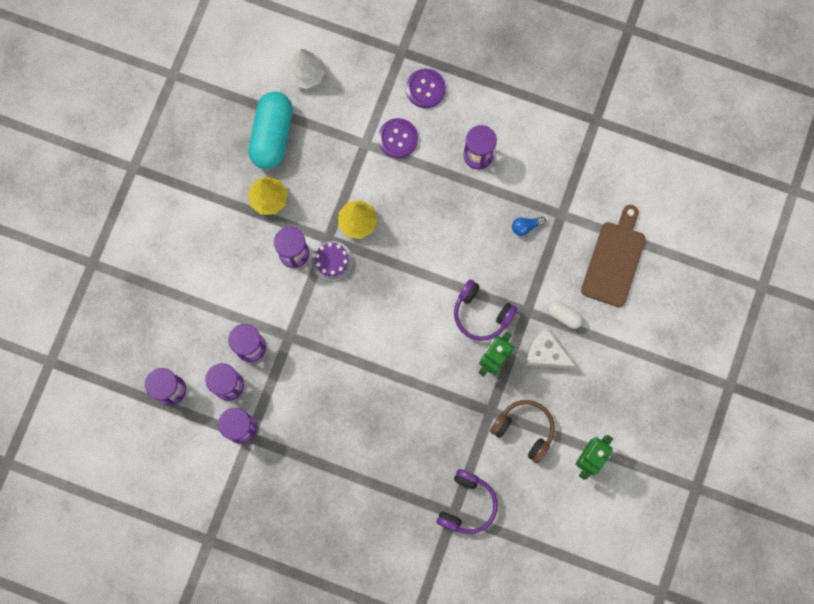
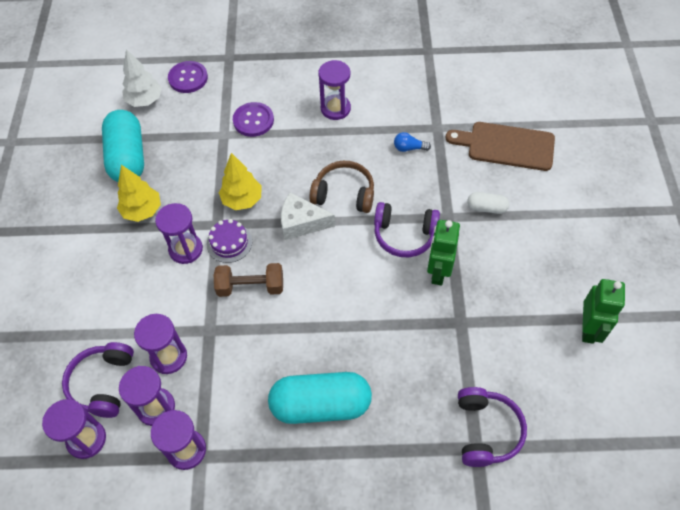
camera: 20 degrees left, 20 degrees down
purple button [406,69,446,108] -> purple button moved to [168,61,208,93]
brown headphones [490,400,555,463] -> brown headphones moved to [309,161,374,213]
blue light bulb [512,217,546,236] -> blue light bulb turned 45 degrees clockwise [394,132,431,152]
white cheese [525,328,576,369] -> white cheese moved to [281,192,335,240]
brown cutting board [581,205,646,307] -> brown cutting board turned 75 degrees counterclockwise [446,122,555,171]
none -> purple headphones [62,342,134,418]
none -> brown dumbbell [214,263,283,297]
none -> turquoise capsule [268,372,372,424]

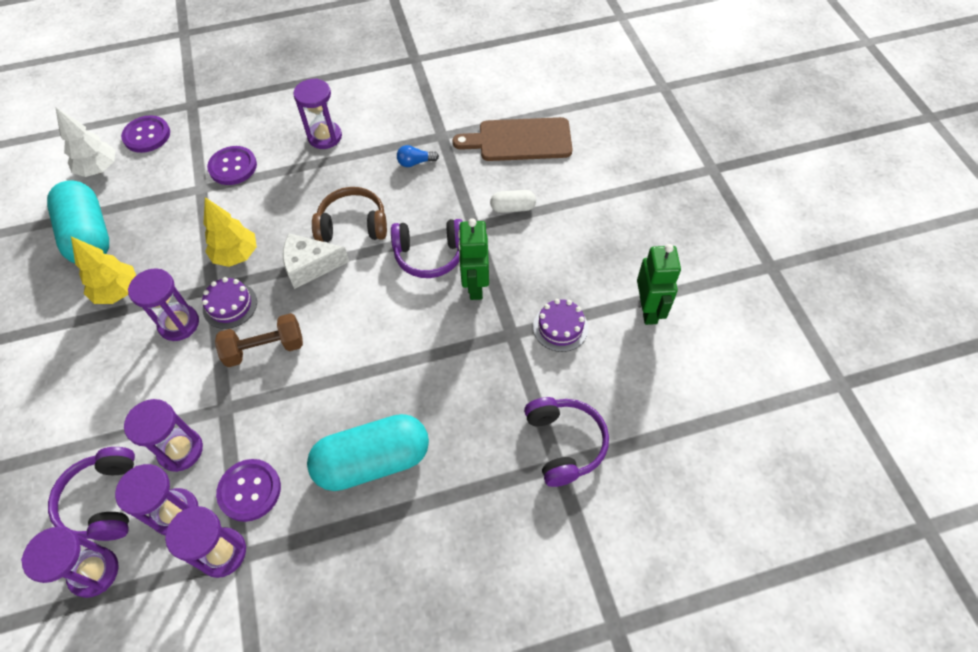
camera: 15 degrees left, 0 degrees up
none -> purple button [216,459,281,522]
none -> purple cake [533,299,588,352]

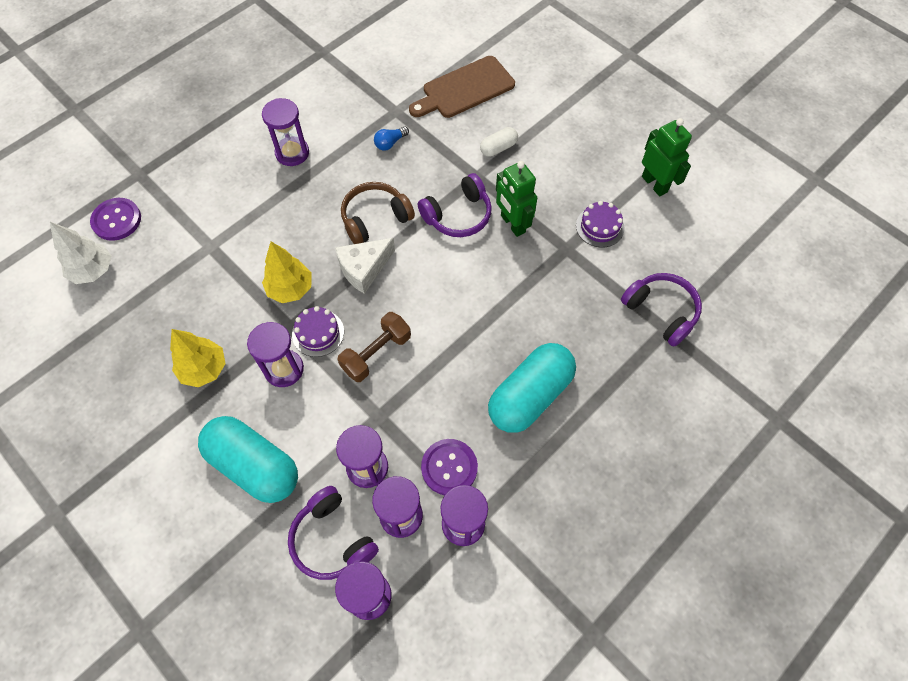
camera: 30 degrees left, 5 degrees up
turquoise capsule [47,181,109,263] -> turquoise capsule moved to [198,416,298,503]
purple button [207,146,257,185] -> none

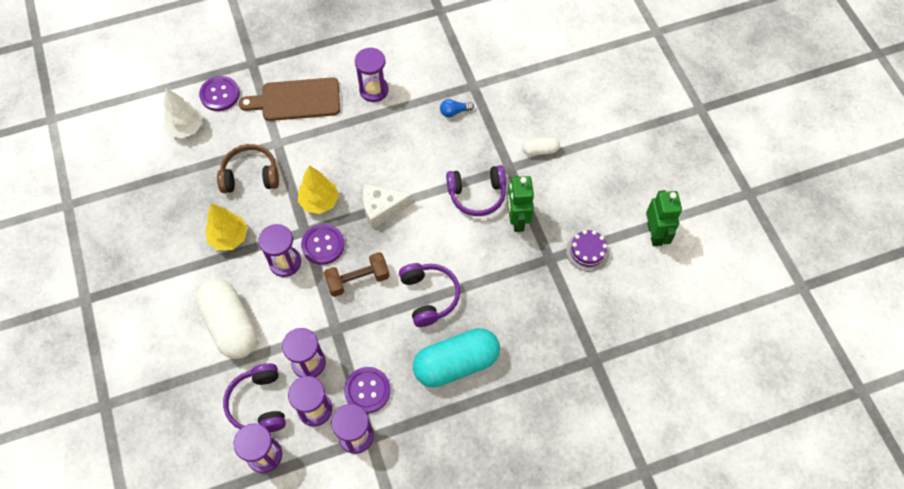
camera: 25 degrees right, 0 degrees up
turquoise capsule [198,416,298,503] -> white capsule [196,279,257,359]
purple cake [292,306,344,357] -> purple button [301,224,345,265]
brown headphones [341,182,415,244] -> brown headphones moved to [217,144,279,193]
brown cutting board [409,56,515,118] -> brown cutting board moved to [239,77,340,121]
purple headphones [621,273,702,347] -> purple headphones moved to [399,263,460,327]

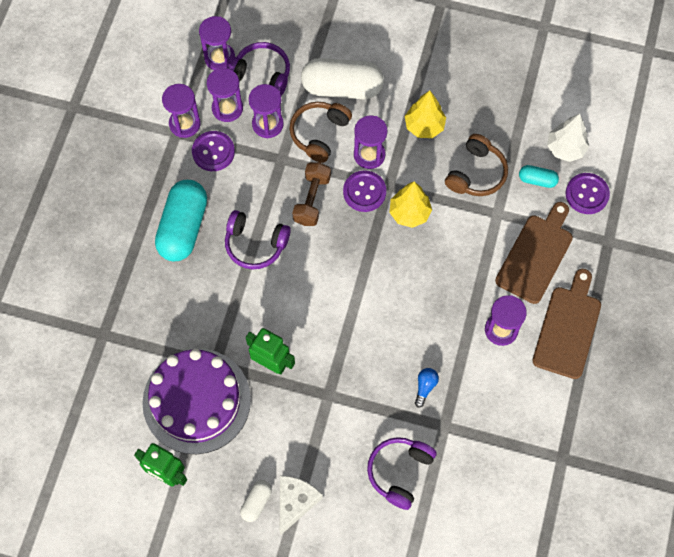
camera: 125 degrees right, 5 degrees up
white cheese [363,184,413,229] -> white cheese moved to [280,475,323,535]
purple headphones [446,165,506,216] -> purple headphones moved to [367,437,437,510]
white capsule [522,136,560,156] -> white capsule moved to [240,480,272,522]
purple cake [566,230,609,272] -> purple cake [142,349,251,454], size x2.33
none -> brown headphones [290,102,352,163]
none -> turquoise capsule [519,165,559,188]
none -> brown cutting board [533,269,601,379]

